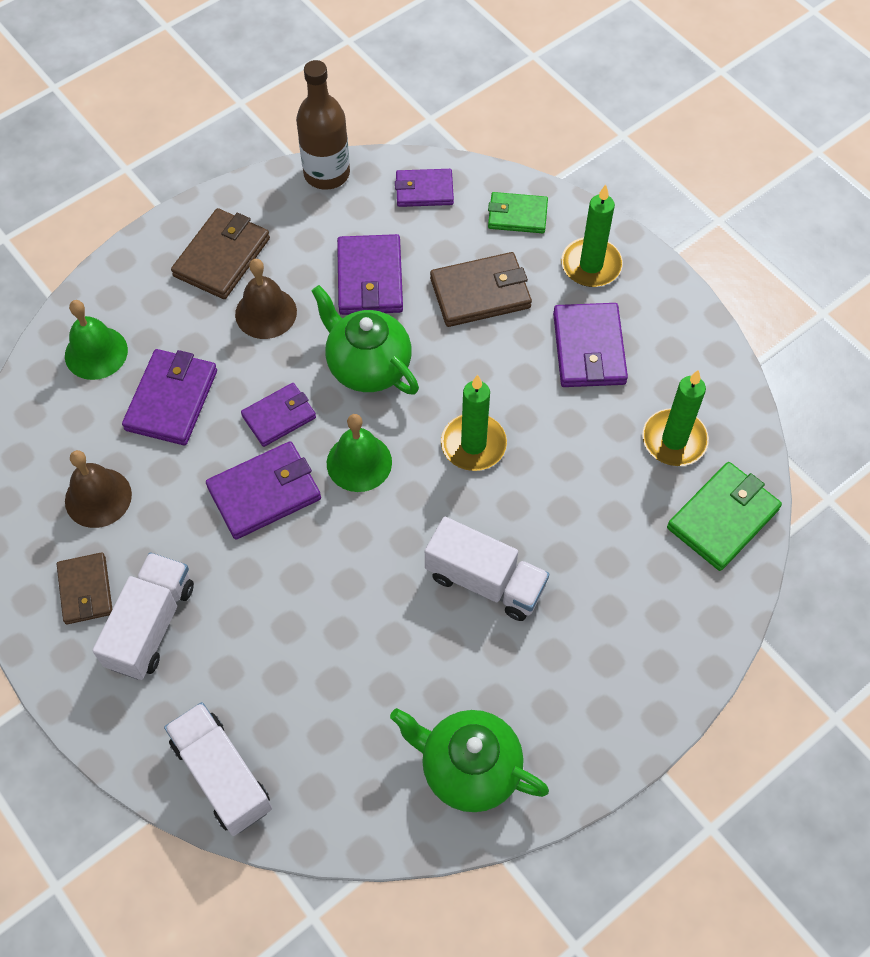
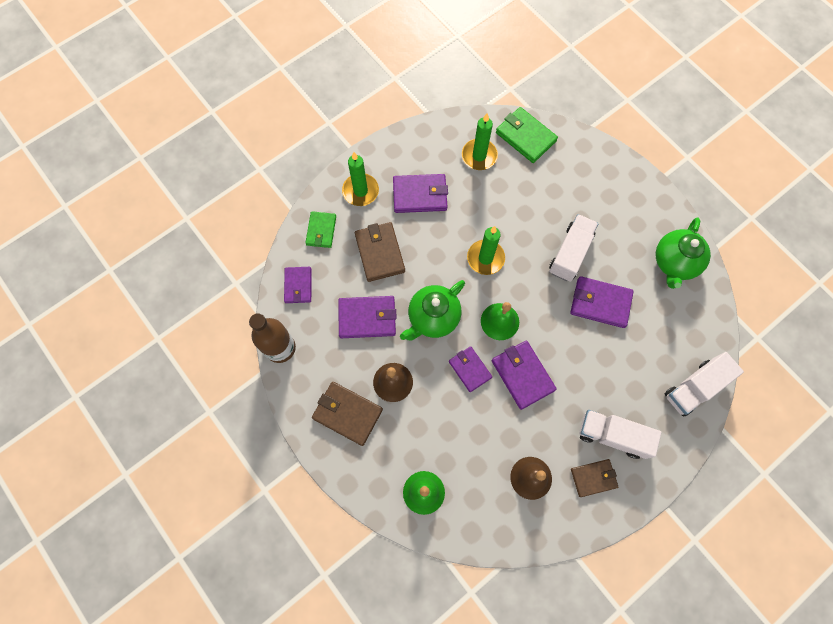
camera: 90 degrees left, 10 degrees up
purple wallet [122,349,217,445] -> purple wallet moved to [570,276,634,328]

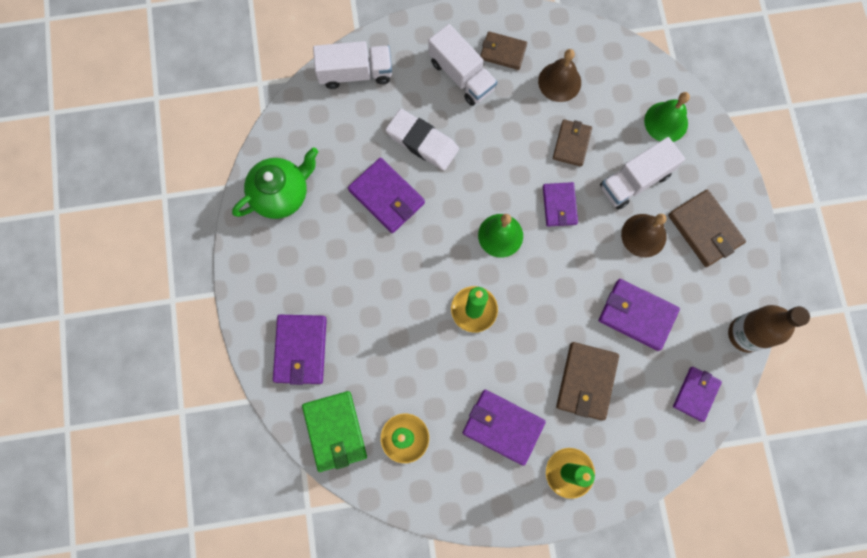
camera: 150 degrees left, 5 degrees up
green wallet [305,211,336,248] -> none
green teapot [400,280,465,341] -> none
purple wallet [492,341,557,410] -> purple wallet moved to [273,315,327,385]
white truck [549,214,599,282] -> white truck moved to [600,137,685,210]
none -> white eraser [385,109,459,170]
none -> brown wallet [553,119,592,167]

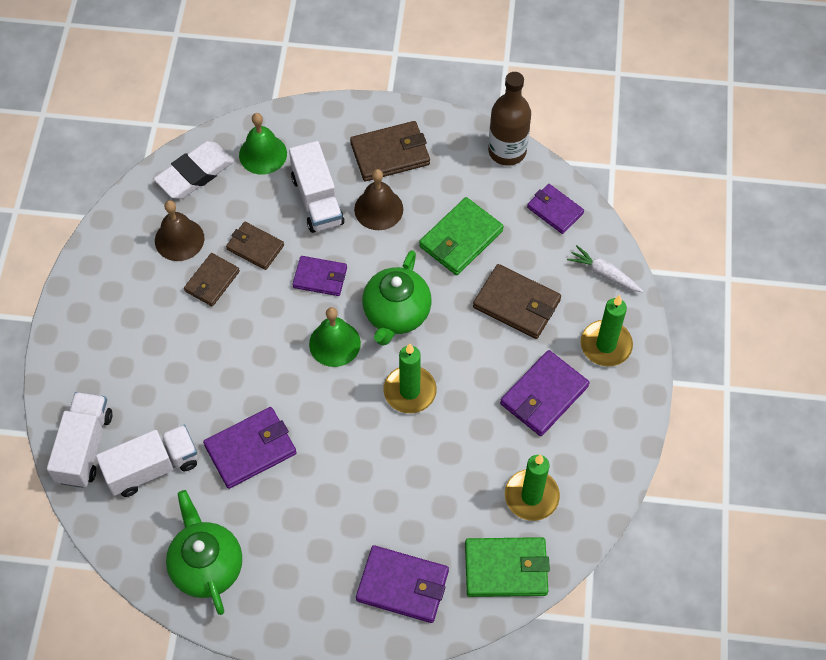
camera: 75 degrees left, 15 degrees down
white eraser [385,109,459,170] -> white eraser moved to [154,141,234,199]
white truck [428,24,497,106] -> white truck moved to [96,425,197,497]
brown wallet [480,31,527,70] -> brown wallet moved to [184,253,240,306]
purple wallet [599,279,680,351] -> green wallet [419,197,504,275]
none -> green teapot [362,250,432,346]
none -> white carrot [567,245,643,292]

